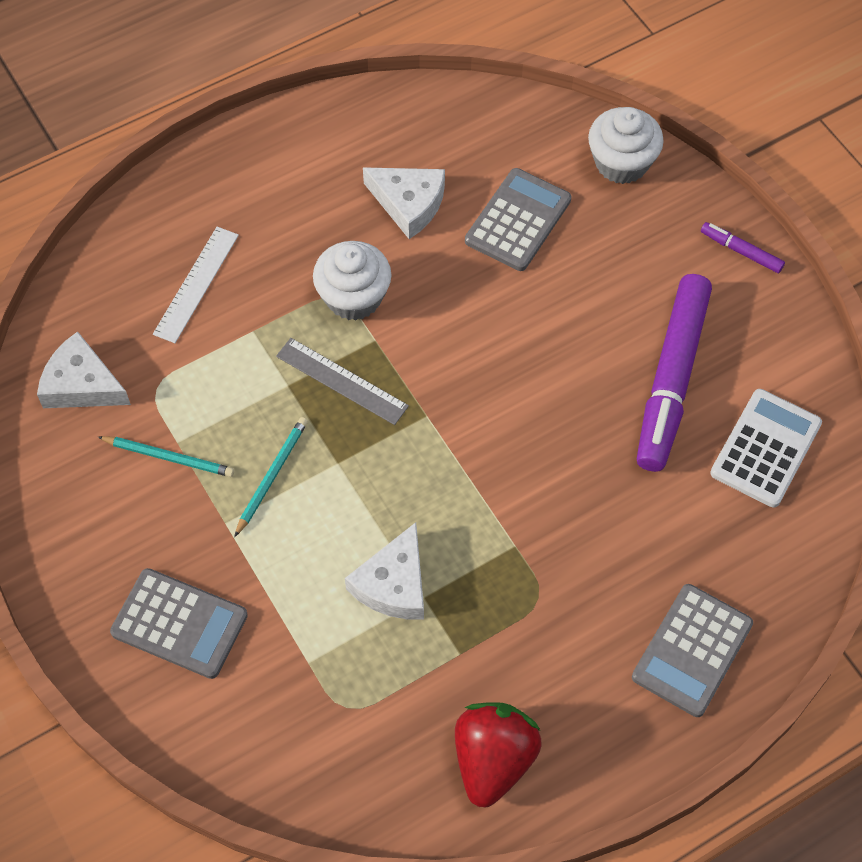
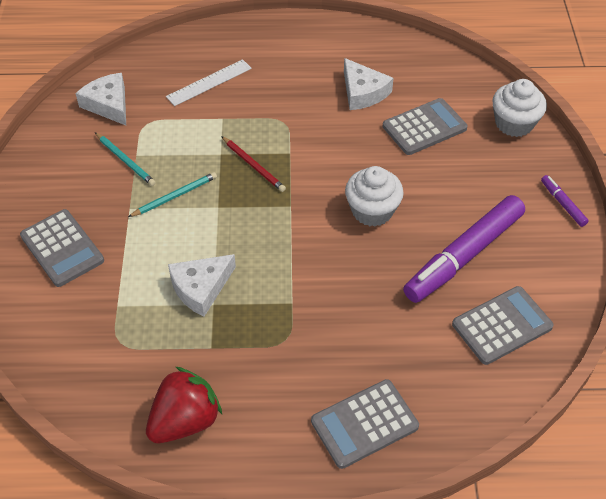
camera: 30 degrees right, 10 degrees down
grey ruler [276,338,409,425] -> red pencil [221,136,286,192]
white cupcake [313,241,392,321] -> white cupcake moved to [345,166,404,226]
white calculator [710,389,822,507] -> grey calculator [452,286,554,365]

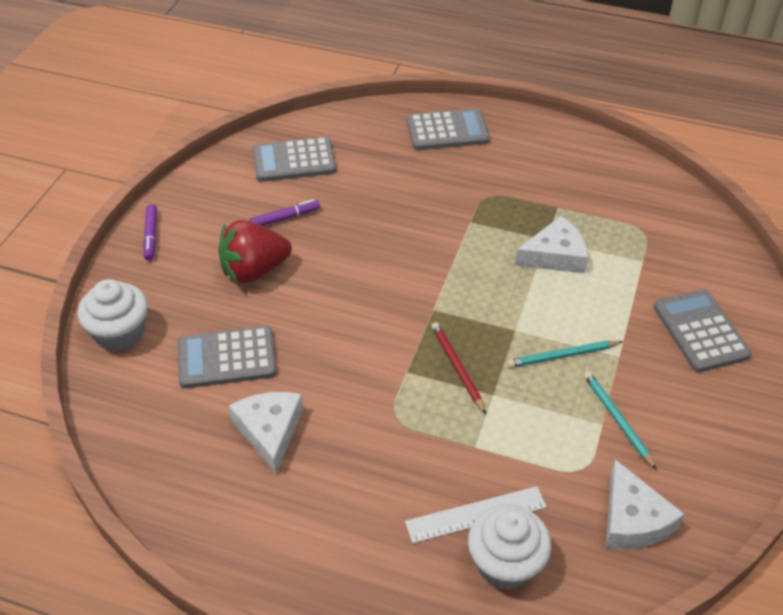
camera: 160 degrees left, 5 degrees down
red strawberry [146,367,222,443] -> red strawberry moved to [218,220,292,283]
white cupcake [345,166,404,226] -> white cupcake moved to [468,504,551,590]
purple marker [403,195,525,303] -> purple marker [250,199,320,226], size x0.43

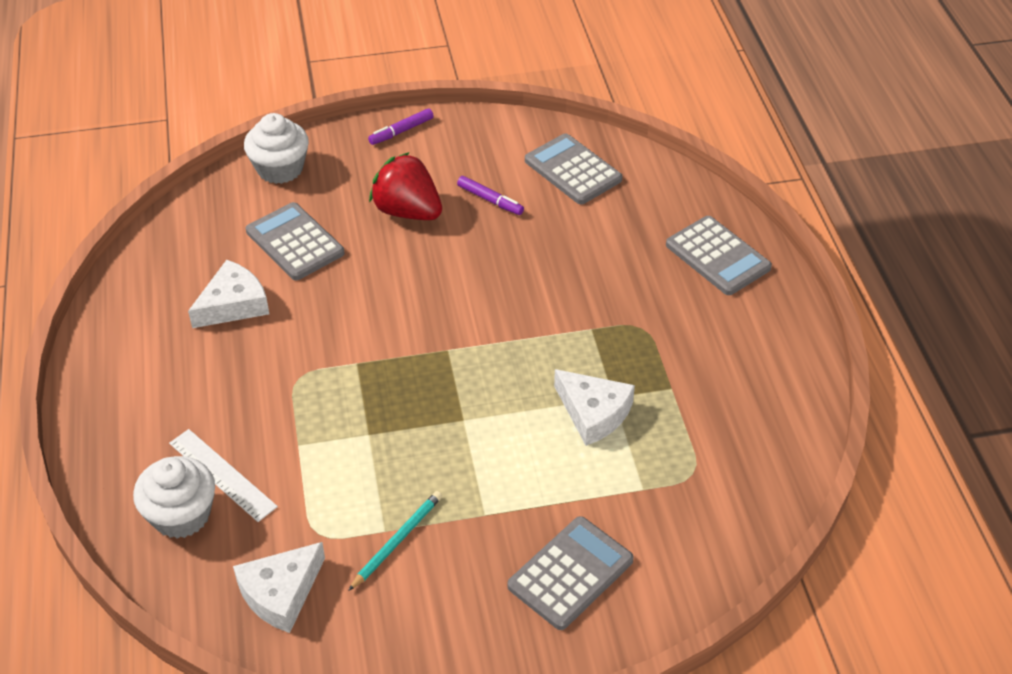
camera: 60 degrees right, 0 degrees up
red pencil [432,322,486,414] -> none
turquoise pencil [507,341,623,368] -> none

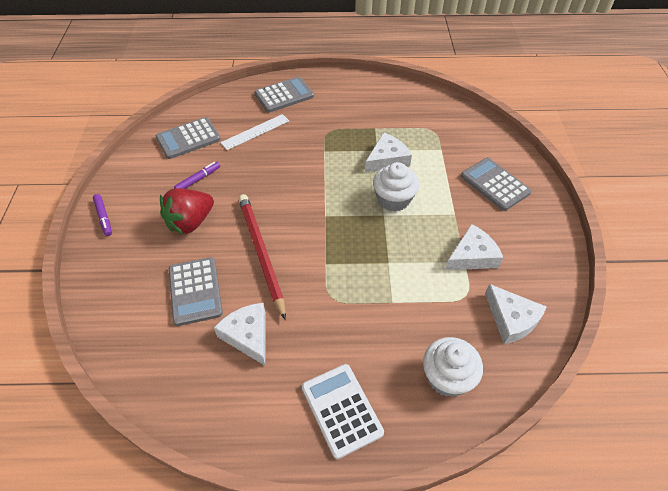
camera: 80 degrees left, 5 degrees up
white ruler [169,429,278,522] -> white ruler moved to [220,114,289,150]
white cupcake [244,113,309,184] -> white cupcake moved to [373,162,419,211]
grey calculator [246,202,345,280] -> grey calculator turned 75 degrees counterclockwise [169,257,223,326]
turquoise pencil [348,491,442,591] -> white cheese [445,224,503,270]
none -> red pencil [238,194,286,320]
none -> white calculator [302,364,384,459]

